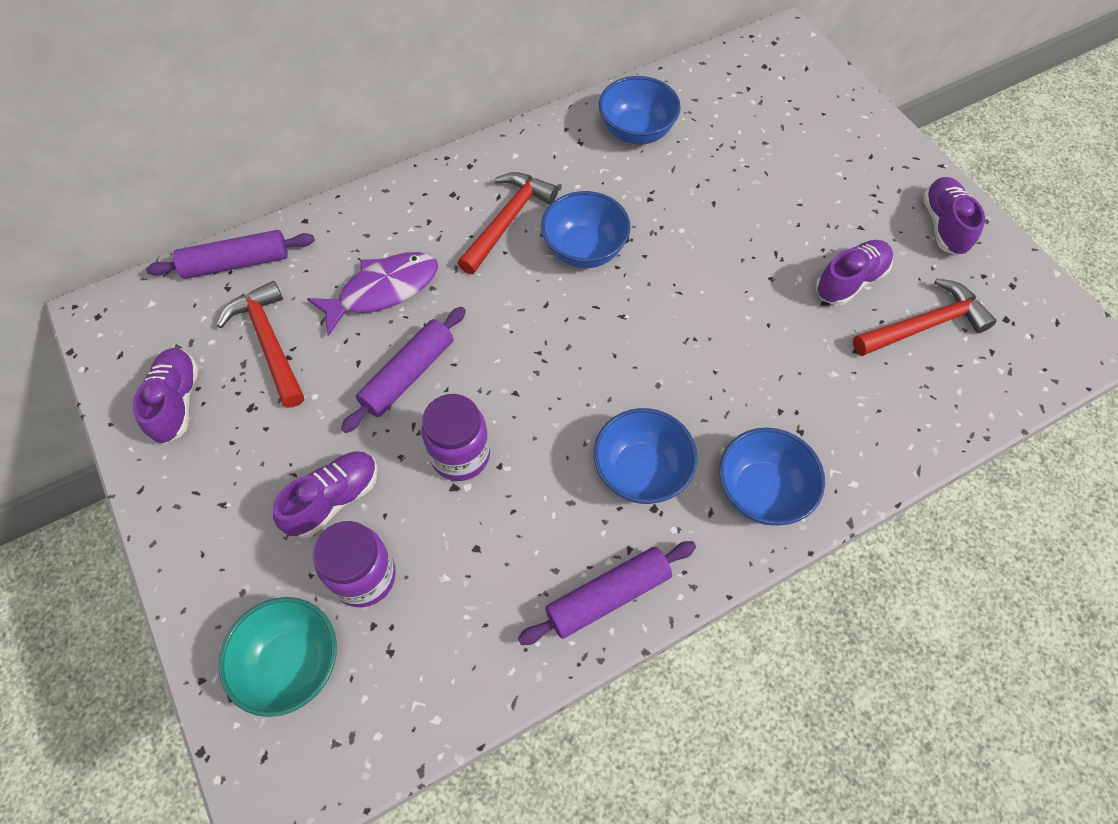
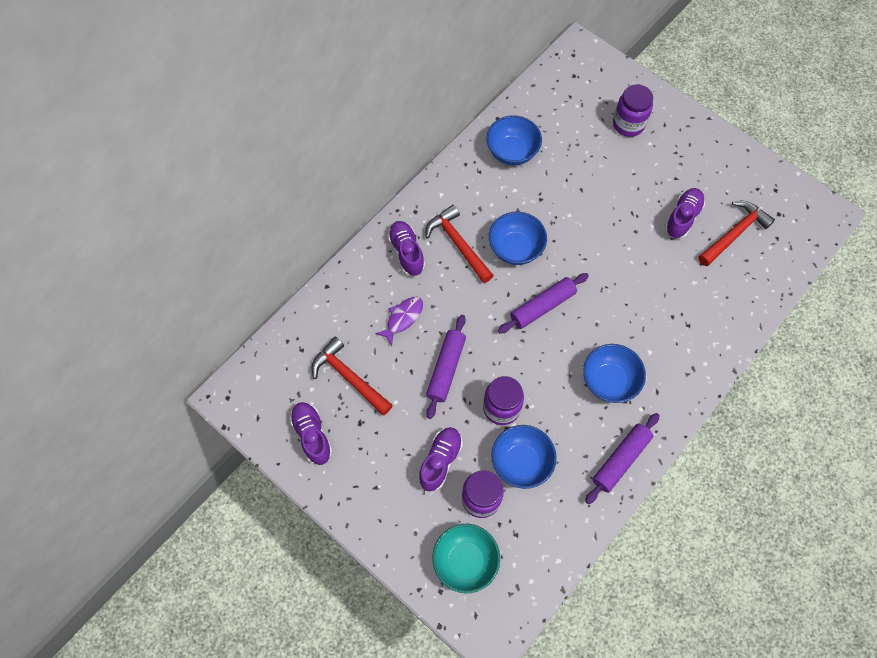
camera: 20 degrees left, 5 degrees up
purple rolling pin [146,230,315,279] -> purple rolling pin moved to [498,273,589,334]
purple fish [307,252,438,336] -> purple fish [375,297,423,346], size x0.66
red hammer [458,172,558,274] -> red hammer turned 45 degrees counterclockwise [425,205,494,283]
blue bowl [719,428,825,525] -> blue bowl moved to [491,425,557,489]
purple shoe [923,177,985,256] -> purple shoe moved to [387,221,425,276]
none -> purple jar [613,84,653,137]

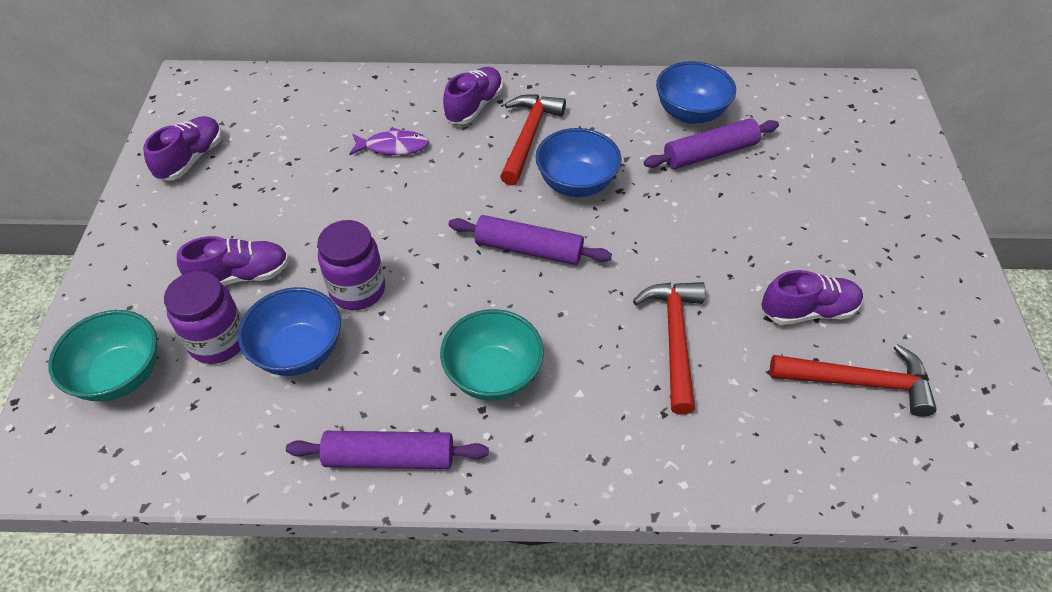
camera: 50 degrees right, 15 degrees down
red hammer [311,337,393,415] -> red hammer moved to [633,282,705,415]
purple rolling pin [426,315,466,419] -> purple rolling pin moved to [644,118,779,169]
blue bowl [583,344,646,403] -> turquoise bowl [440,309,544,401]
purple jar [613,84,653,137] -> none

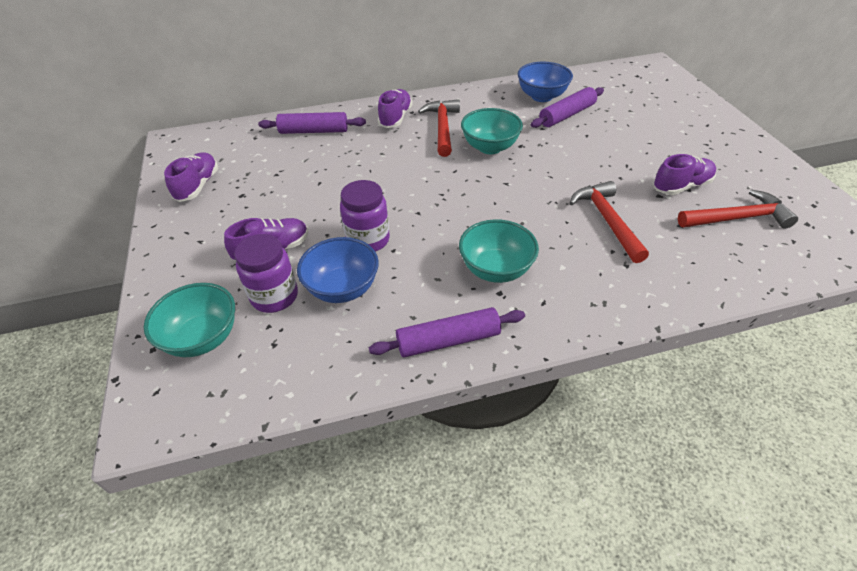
camera: 15 degrees left, 5 degrees down
purple fish [349,127,429,155] -> none
purple rolling pin [449,215,612,265] -> purple rolling pin moved to [258,112,366,134]
blue bowl [535,128,622,197] -> turquoise bowl [461,108,523,154]

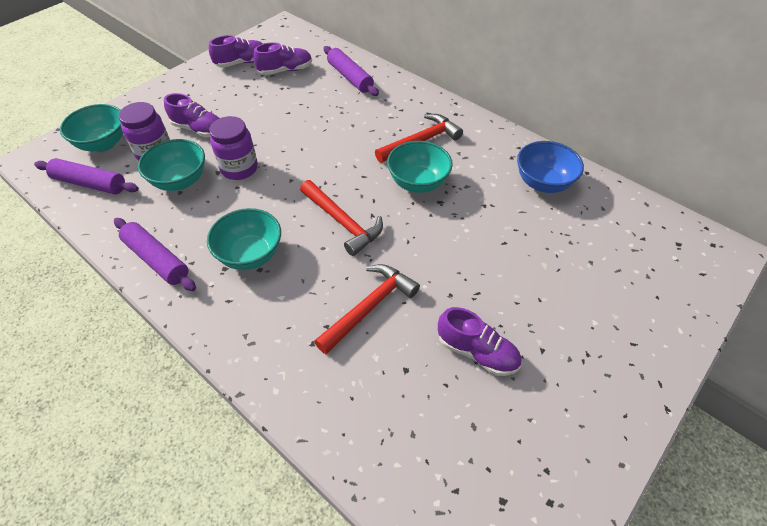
camera: 55 degrees right, 5 degrees up
blue bowl [297,237,379,303] -> turquoise bowl [138,139,205,191]
purple shoe [378,89,412,128] -> purple shoe moved to [253,42,312,75]
purple rolling pin [531,87,604,128] -> purple rolling pin moved to [34,158,139,194]
red hammer [678,190,798,229] -> red hammer moved to [300,180,383,256]

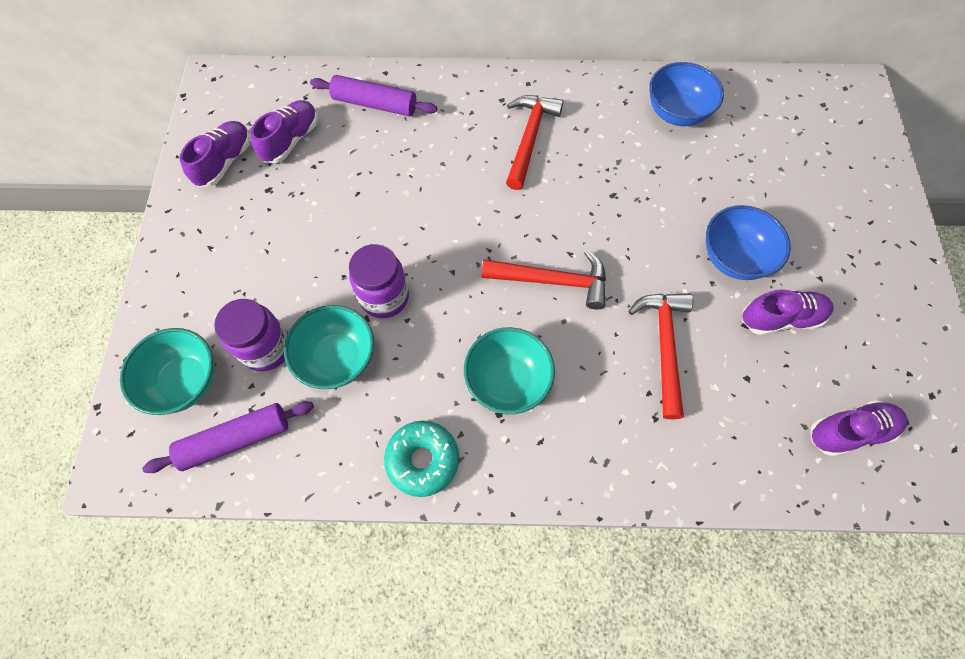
camera: 40 degrees left, 15 degrees up
purple rolling pin [114,218,196,291] -> turquoise donut [384,421,459,497]
purple shoe [164,93,220,137] -> purple shoe moved to [811,400,908,456]
turquoise bowl [387,141,453,193] -> none
none -> blue bowl [706,205,791,280]

